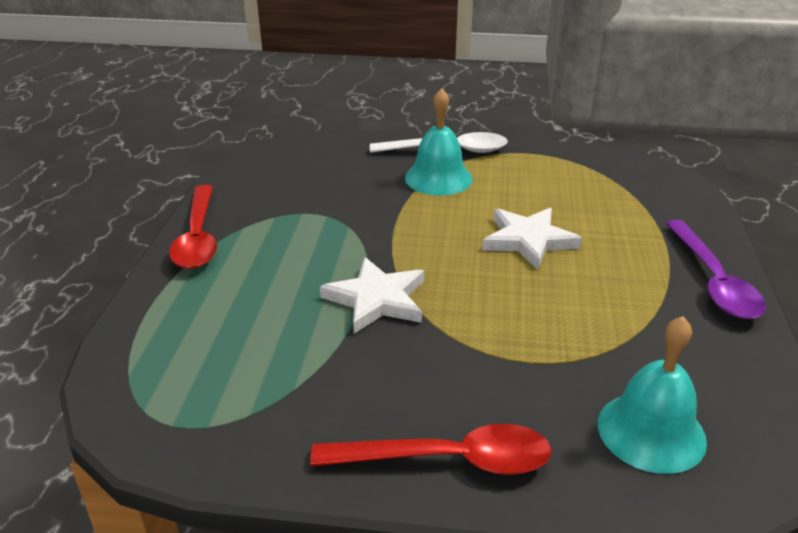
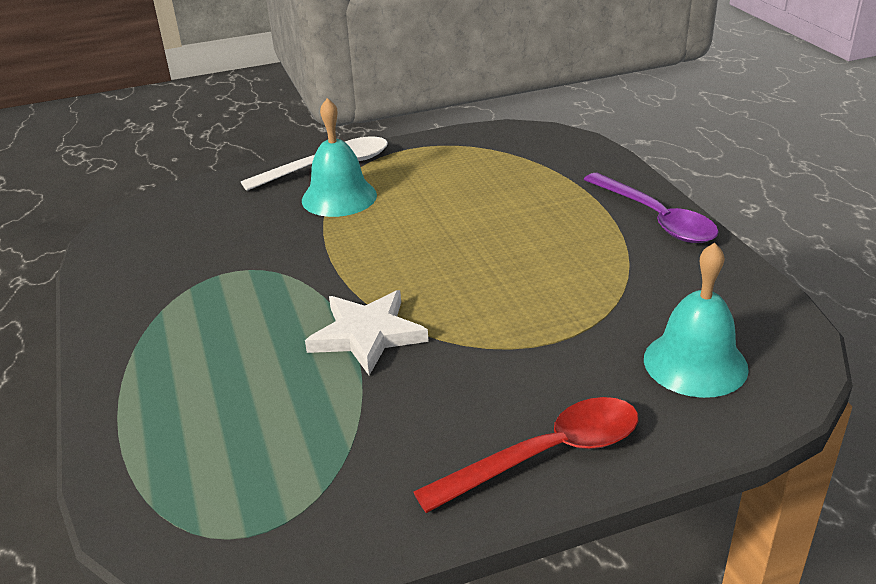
camera: 25 degrees left, 0 degrees up
red spoon [169,185,217,269] -> none
white star [482,208,582,270] -> none

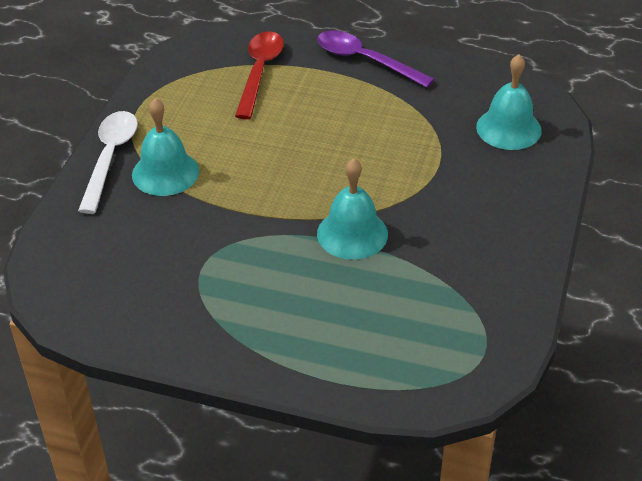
camera: 55 degrees left, 10 degrees up
white star [305,290,429,375] -> turquoise bell [317,158,388,260]
red spoon [413,397,638,513] -> red spoon moved to [235,31,284,119]
purple spoon [583,173,719,243] -> purple spoon turned 150 degrees counterclockwise [317,30,435,88]

